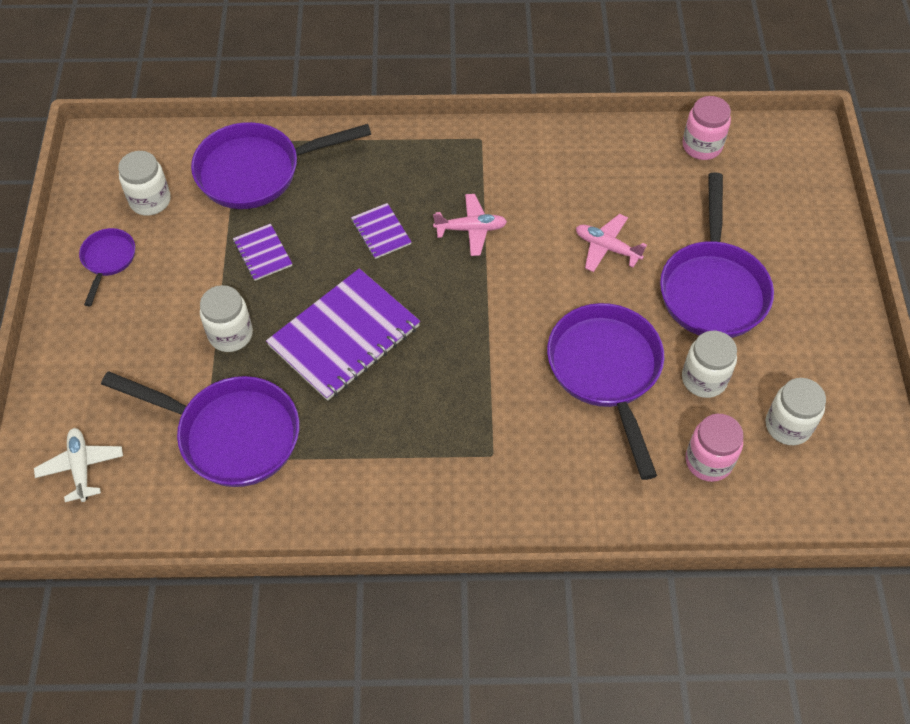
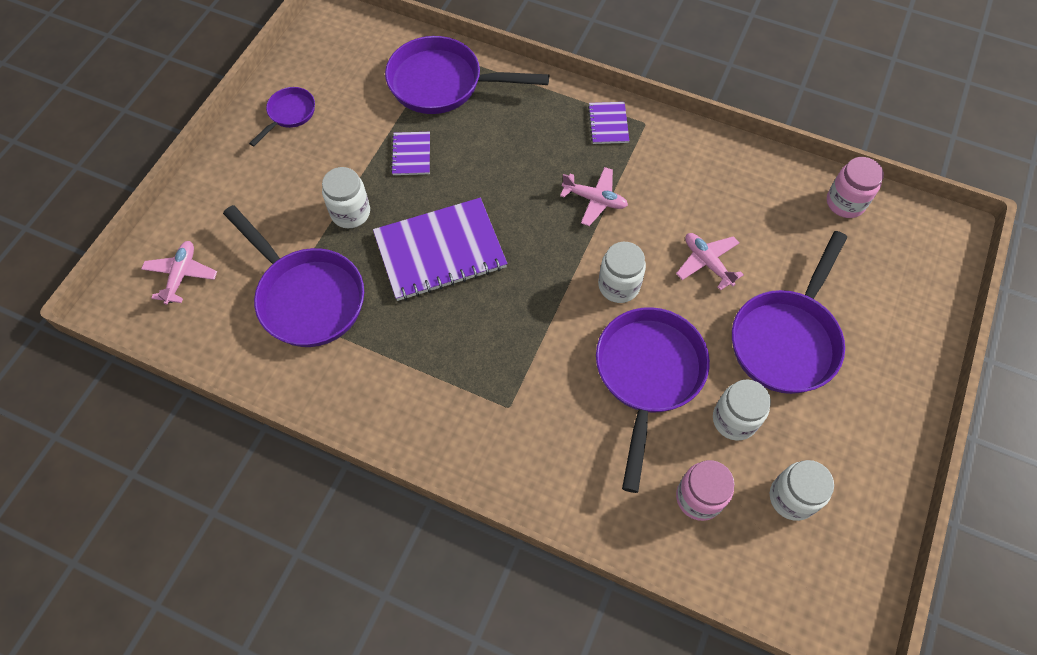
camera: 25 degrees right, 5 degrees up
white plane [34,428,123,502] -> pink plane [141,241,217,305]
white jar [118,151,171,216] -> white jar moved to [598,242,646,303]
purple notebook [351,203,411,259] -> purple notebook moved to [588,102,629,144]

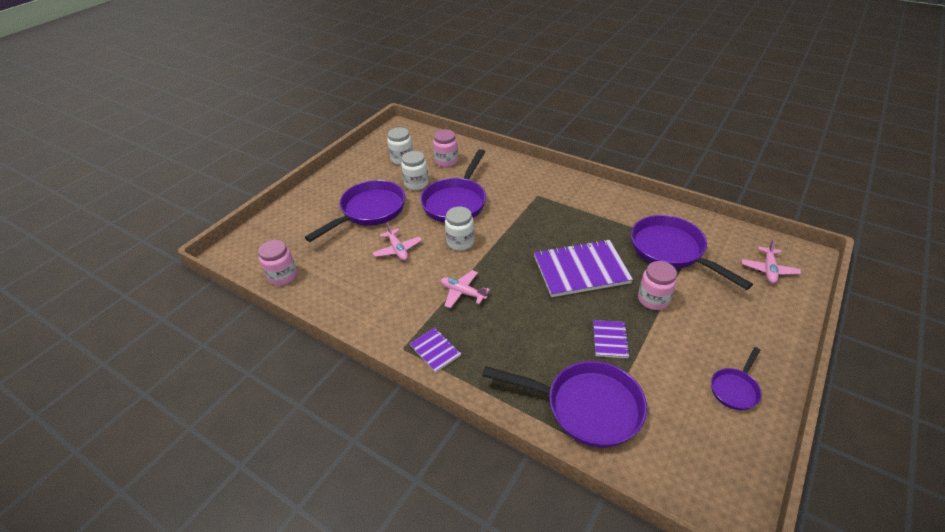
camera: 170 degrees left, 20 degrees down
white jar [322,167,370,228] -> pink jar [638,261,677,310]
purple notebook [588,102,629,144] -> purple notebook turned 45 degrees counterclockwise [410,328,461,373]

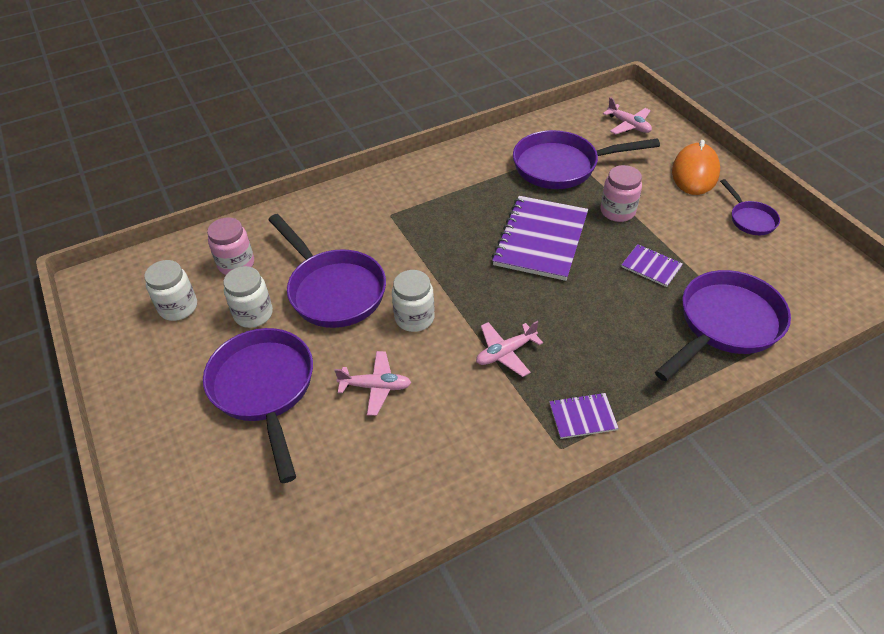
camera: 60 degrees left, 5 degrees up
pink jar [258,240,297,286] -> none
none -> orange mouse [672,140,720,195]

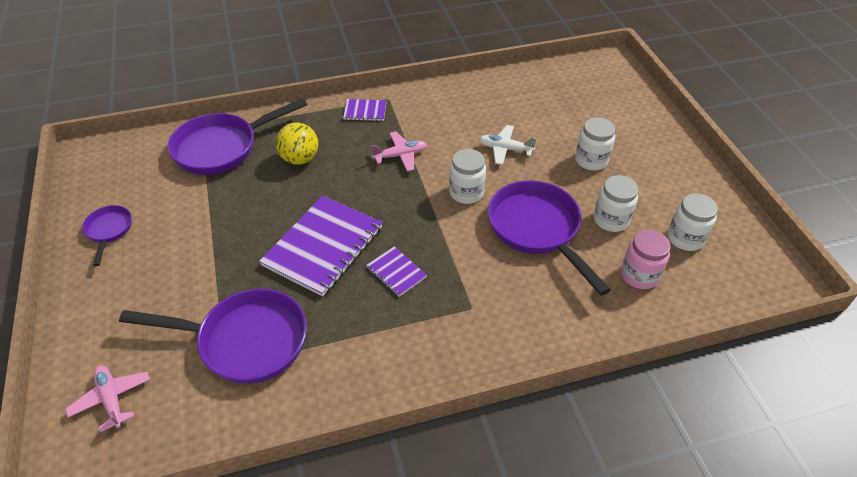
camera: 170 degrees left, 0 degrees up
purple pan [203,328,313,483] -> white jar [575,117,615,171]
pink plane [334,351,411,416] -> white plane [479,125,537,165]
pink jar [601,165,642,222] -> none
purple notebook [621,244,683,287] -> purple notebook moved to [366,246,427,297]
orange mouse [672,140,720,195] -> none
none -> yellow ball [276,122,318,165]

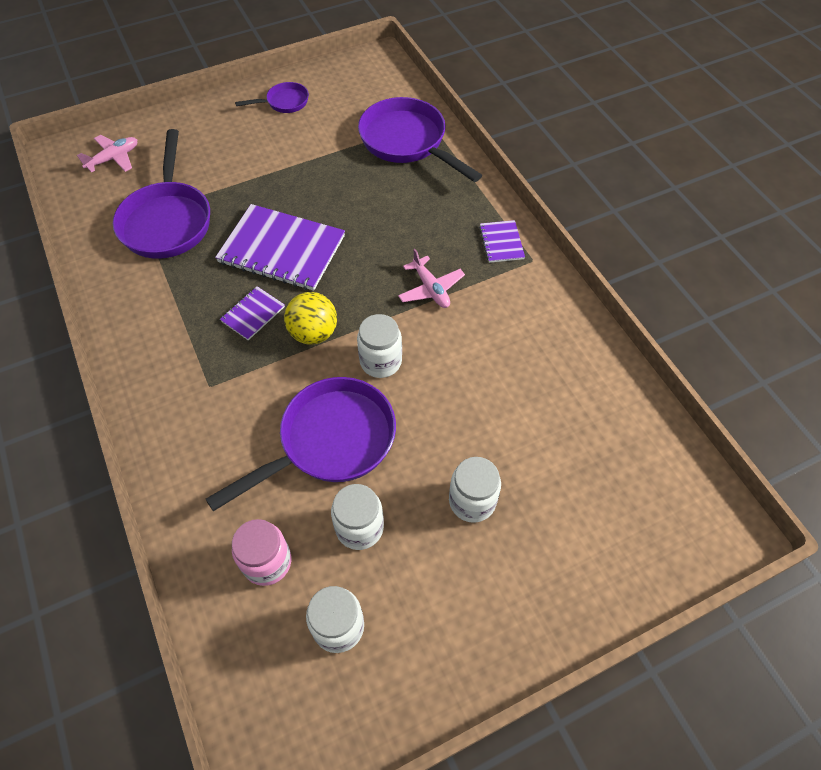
camera: 80 degrees right, 10 degrees up
yellow ball [276,122,318,165] -> yellow ball moved to [284,292,337,345]
white plane [479,125,537,165] -> none

